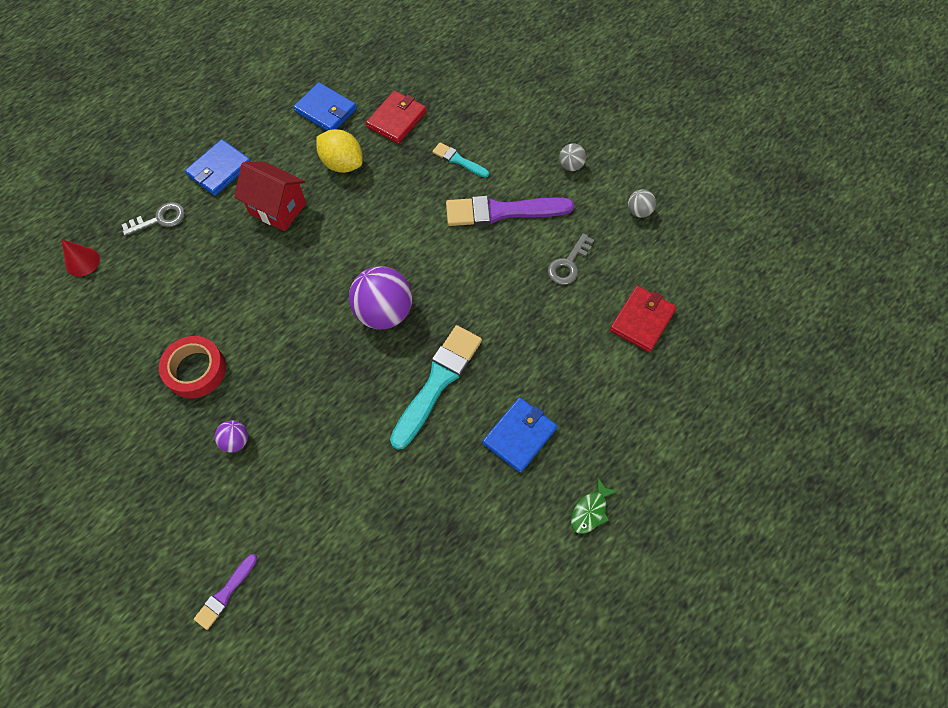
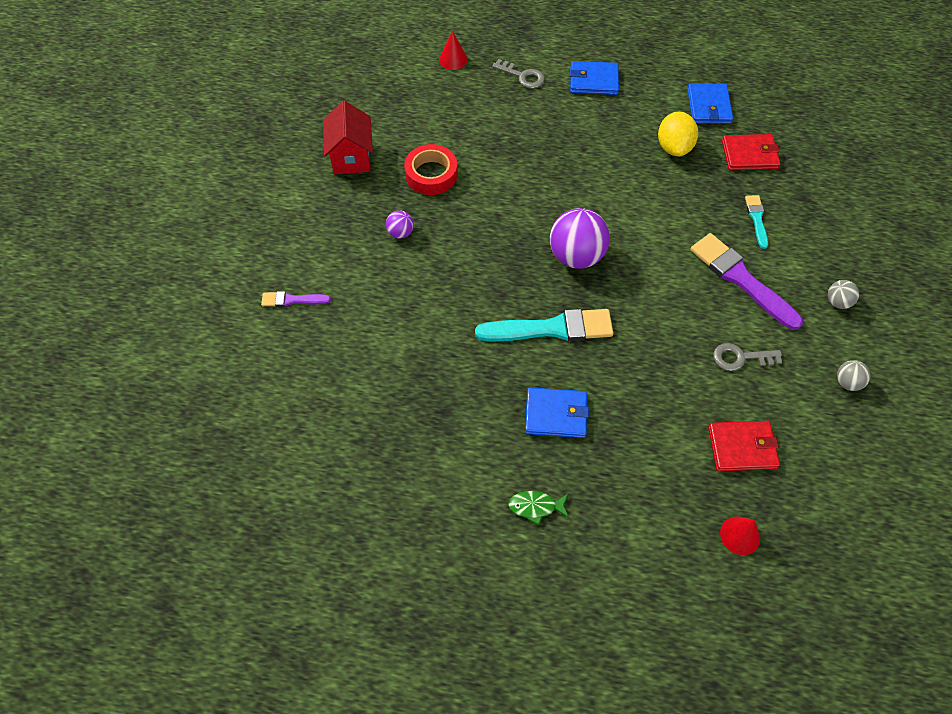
camera: 55 degrees right, 5 degrees down
red house [234,161,306,231] -> red house moved to [323,101,373,174]
none -> red cone [720,517,760,555]

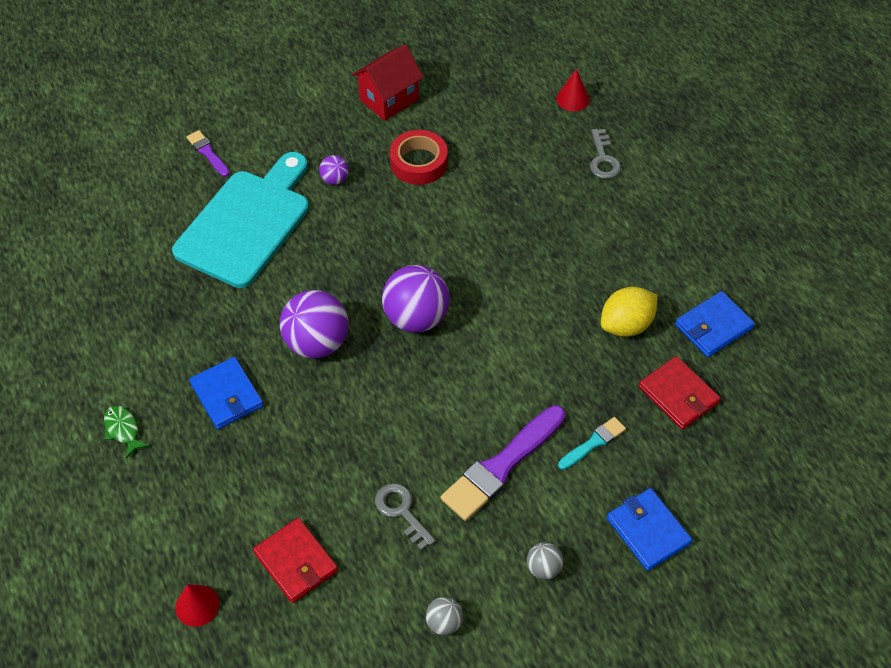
camera: 55 degrees right, 5 degrees down
turquoise brush [475,309,613,341] -> purple ball [280,290,348,359]
blue wallet [570,61,619,95] -> blue wallet moved to [607,488,692,571]
purple brush [691,233,803,330] -> purple brush turned 150 degrees counterclockwise [441,405,566,521]
none -> turquoise cutting board [172,152,309,288]

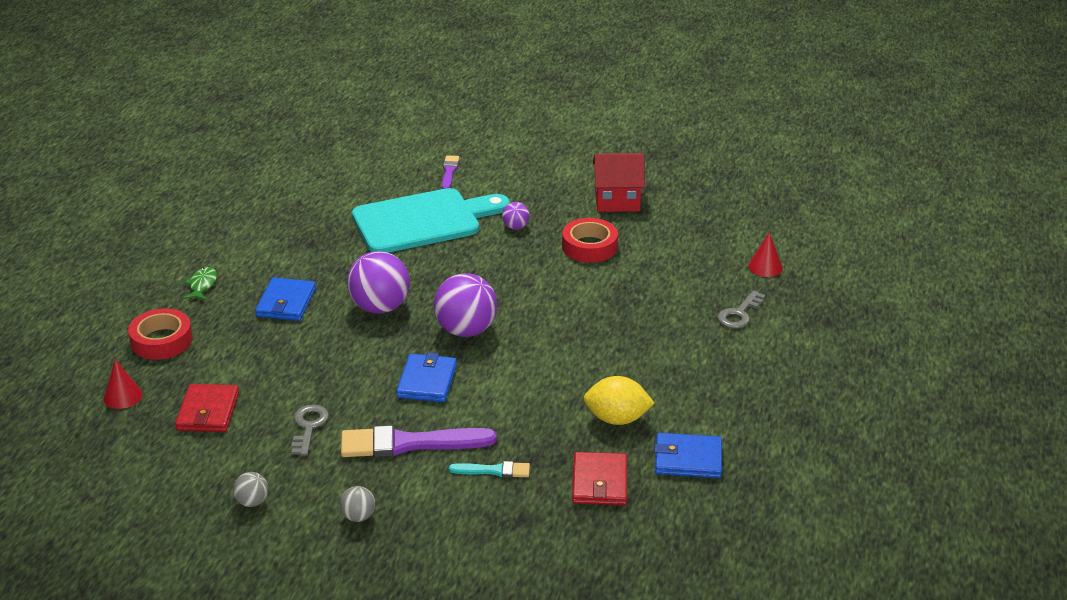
camera: 40 degrees right, 20 degrees down
blue wallet [607,488,692,571] -> blue wallet moved to [396,352,457,402]
none -> red tape [128,308,193,360]

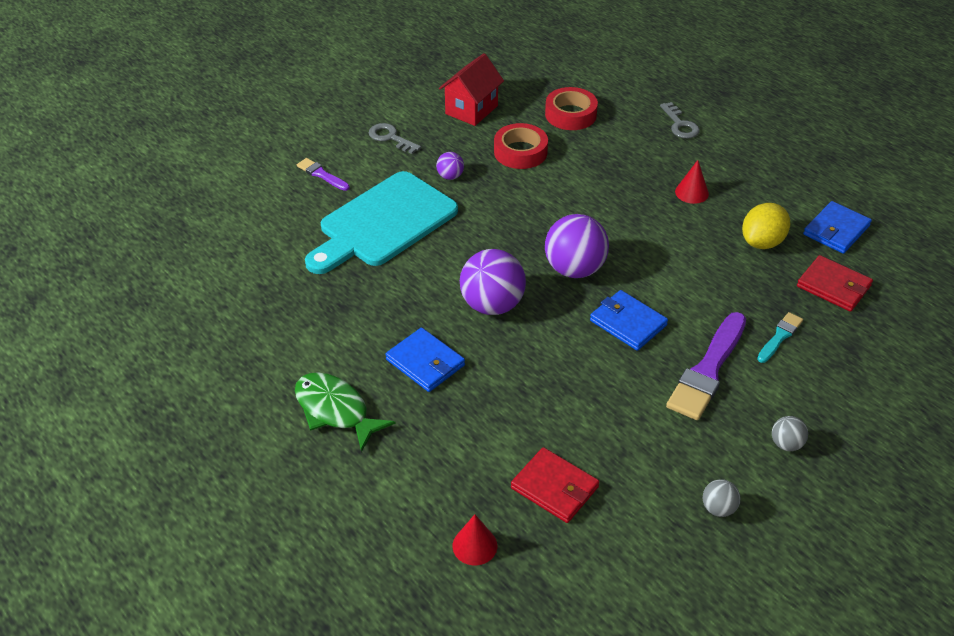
camera: 55 degrees left, 10 degrees up
red tape [128,308,193,360] -> red tape moved to [545,87,598,130]
green fish [183,267,217,300] -> green fish [295,372,396,452], size x1.79
grey key [291,404,329,456] -> grey key moved to [369,123,421,154]
turquoise cutting board [352,188,510,253] -> turquoise cutting board turned 150 degrees counterclockwise [305,171,458,274]
red cone [748,232,783,277] -> red cone moved to [675,160,709,204]

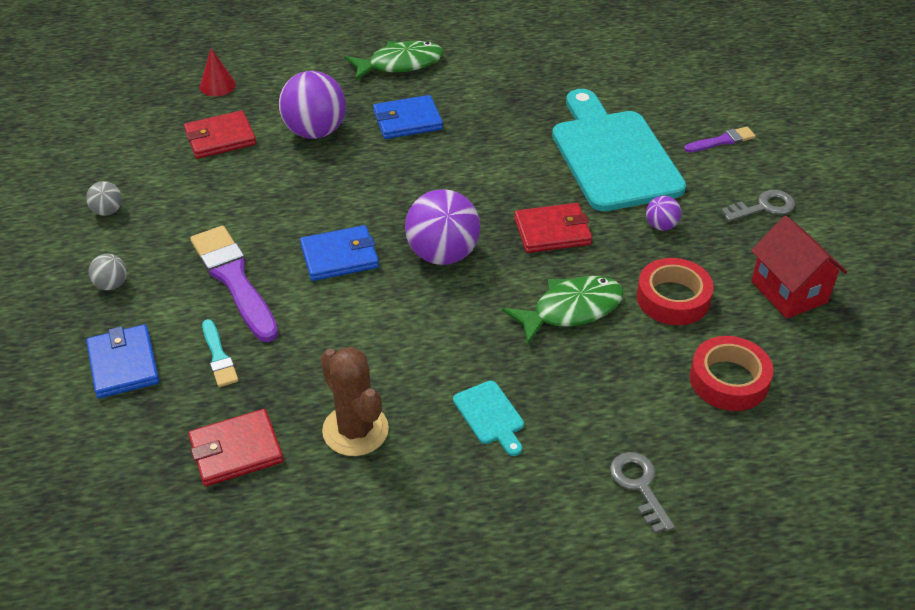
camera: 120 degrees right, 0 degrees up
purple ball [460,249,526,315] -> purple ball moved to [279,71,346,139]
grey key [660,102,700,139] -> grey key turned 60 degrees clockwise [610,452,675,534]
red cone [675,160,709,204] -> turquoise cutting board [453,381,524,456]
yellow lemon [742,203,790,249] -> brown cactus [321,347,389,456]
blue wallet [803,201,872,254] -> blue wallet moved to [86,324,159,398]
none -> green fish [502,276,624,345]
none -> red wallet [514,203,592,253]

